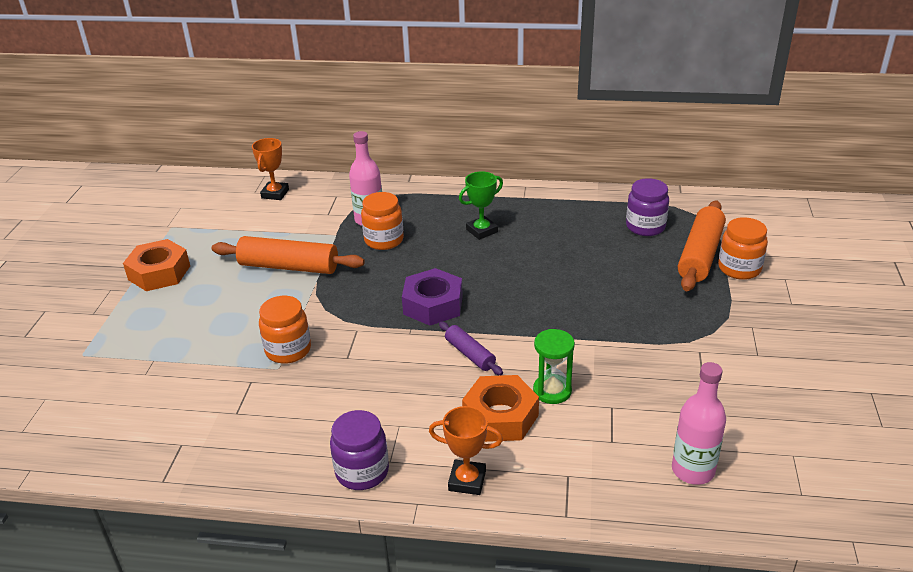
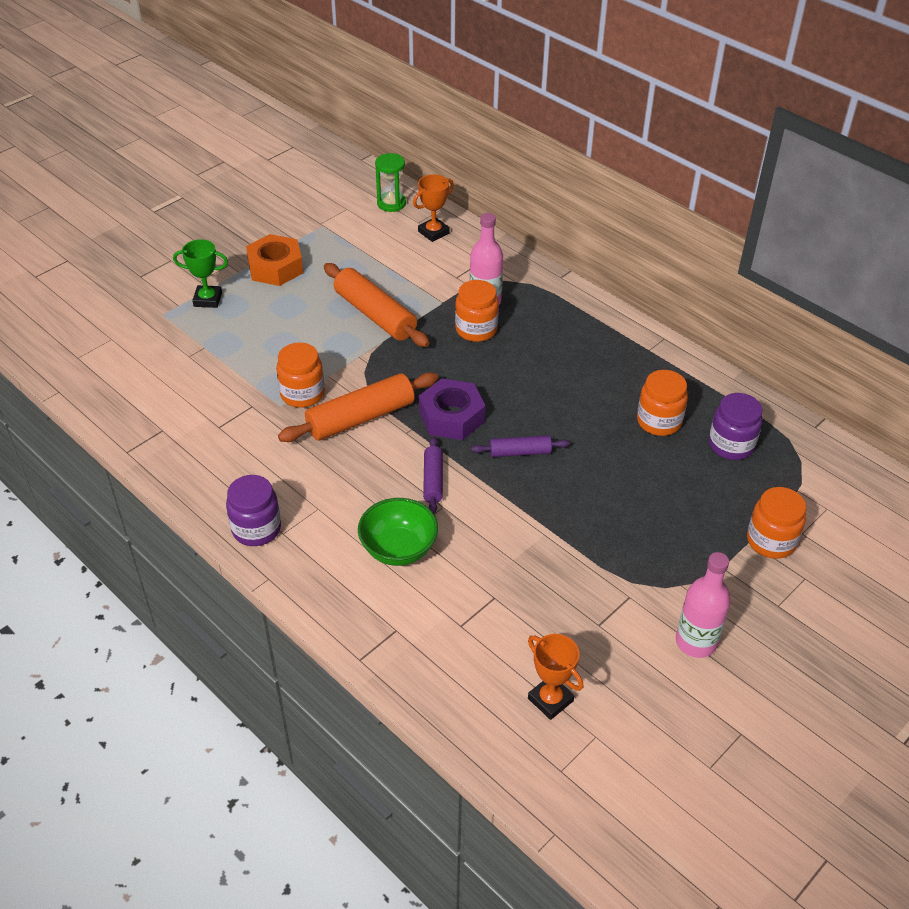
camera: 35 degrees right, 10 degrees up
orange trophy [429,406,503,495] -> orange trophy moved to [528,634,583,720]
green trophy [459,171,503,240] -> green trophy moved to [173,239,228,308]
orange nut [462,375,539,442] -> green bowl [358,498,438,566]
green hourglass [533,329,575,404] -> green hourglass moved to [375,153,406,212]
pink bottle [672,362,726,485] -> pink bottle moved to [676,552,731,658]
orange rolling pin [678,200,726,291] -> orange rolling pin moved to [278,372,438,442]
none -> purple rolling pin [471,435,570,457]
none -> orange jar [637,370,688,436]

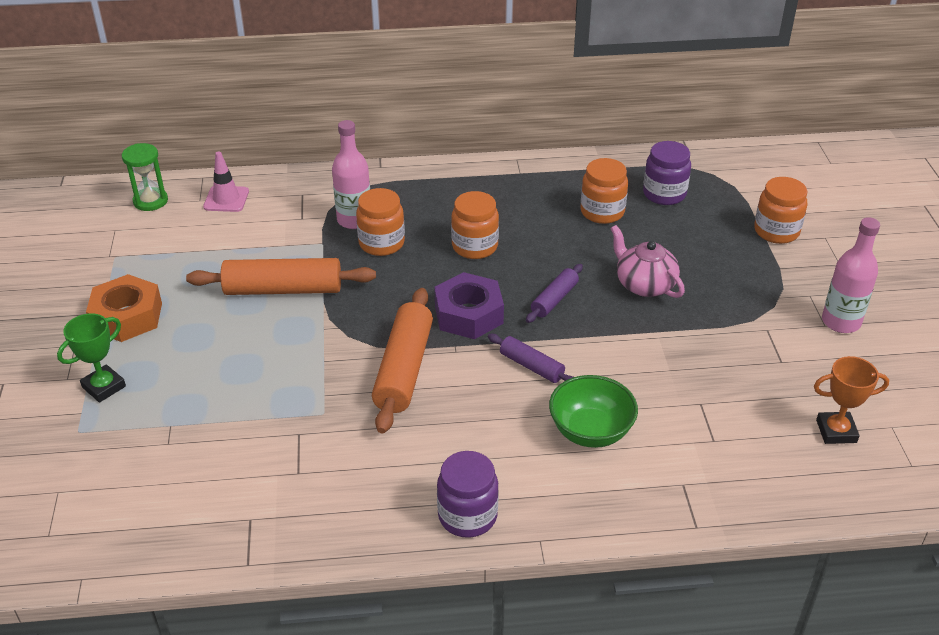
camera: 50 degrees left, 5 degrees down
orange jar [276,342,325,408] -> orange jar moved to [451,191,499,259]
orange trophy [413,174,454,242] -> pink traffic cone [203,151,249,212]
none -> pink teapot [610,225,685,298]

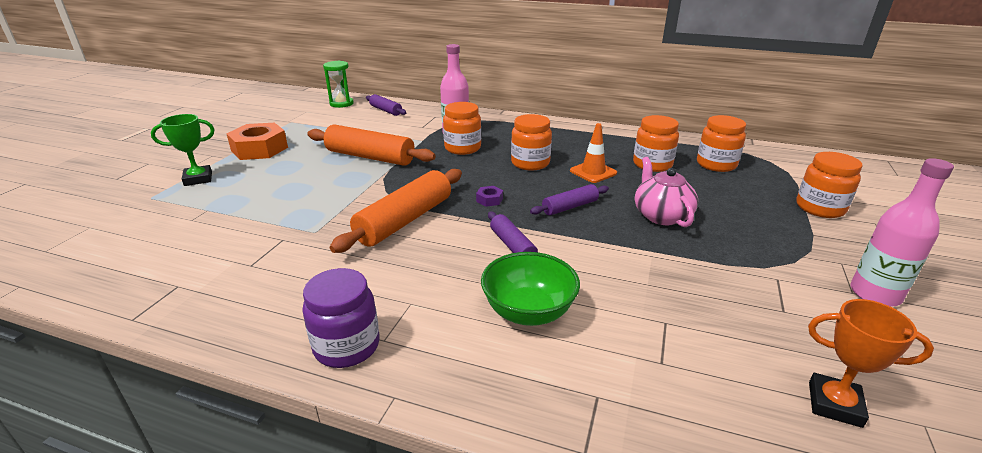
camera: 25 degrees right, 10 degrees down
pink traffic cone [203,151,249,212] -> purple rolling pin [366,94,406,116]
purple nut [434,272,504,339] -> purple nut [476,186,503,207], size x0.42
purple jar [643,141,691,205] -> orange jar [697,115,746,172]
none -> orange traffic cone [570,123,617,183]

